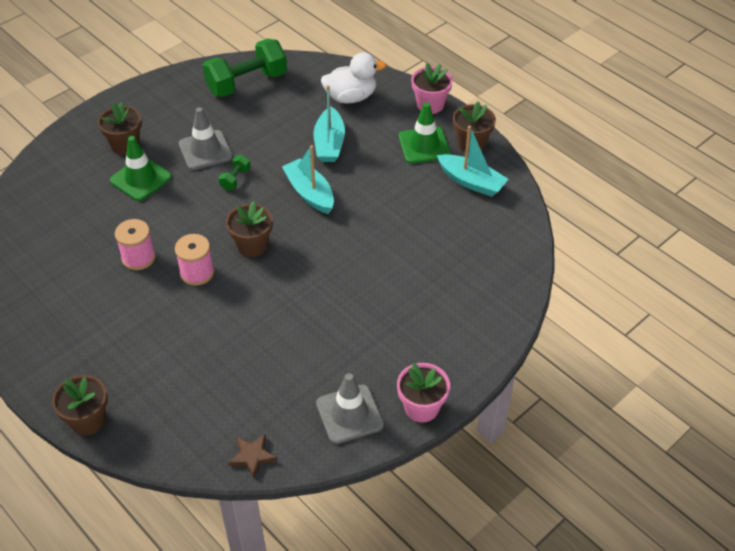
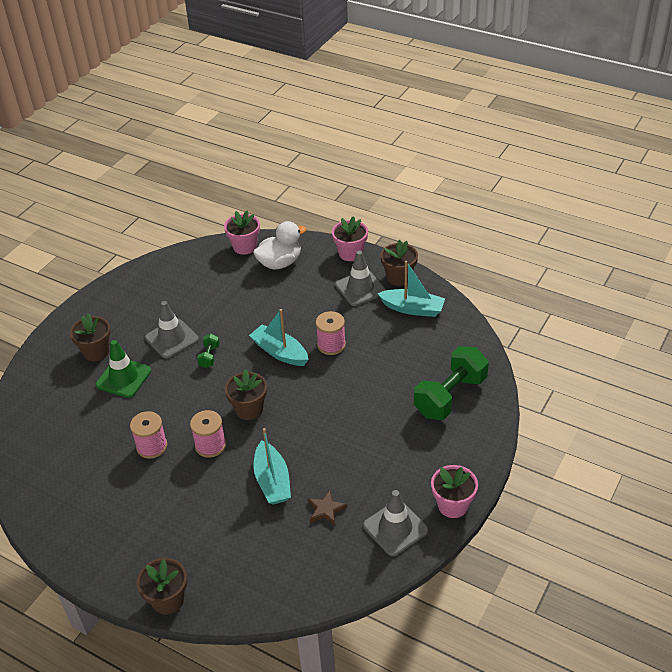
camera: 15 degrees left, 5 degrees down
green dumbbell [203,39,287,97] -> green dumbbell moved to [414,346,489,420]
brown star [228,434,277,478] -> brown star moved to [308,490,347,526]
turquoise boat [314,85,345,162] -> turquoise boat moved to [253,428,291,505]
green traffic cone [399,102,451,164] -> grey traffic cone [335,250,386,306]
none -> pink flower pot [224,210,260,255]
none -> pink spool [316,311,346,355]

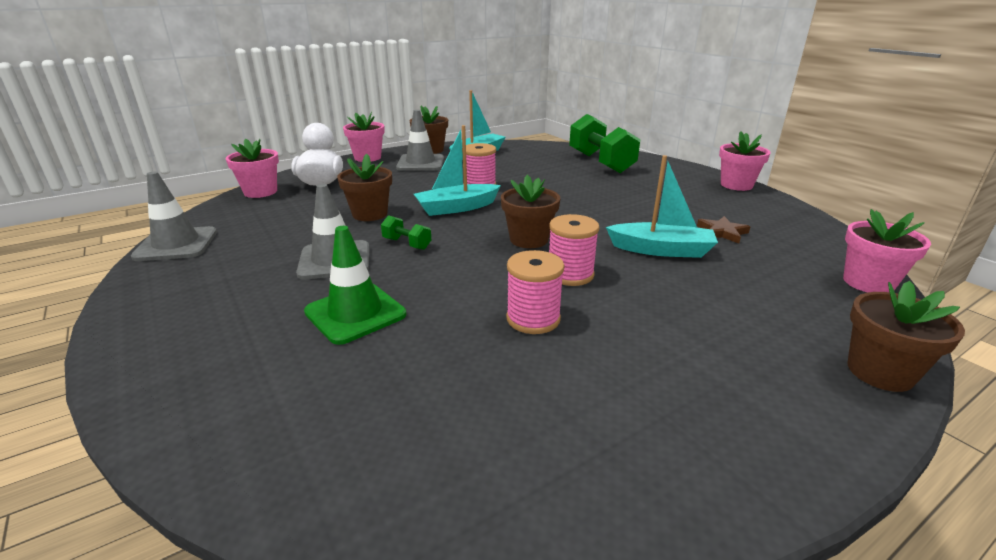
camera: 65 degrees left, 15 degrees down
brown flower pot [70,313,111,361] -> brown flower pot moved to [337,154,392,221]
grey traffic cone [363,490,428,556] -> grey traffic cone moved to [131,171,217,261]
none -> pink flower pot [843,209,931,292]

